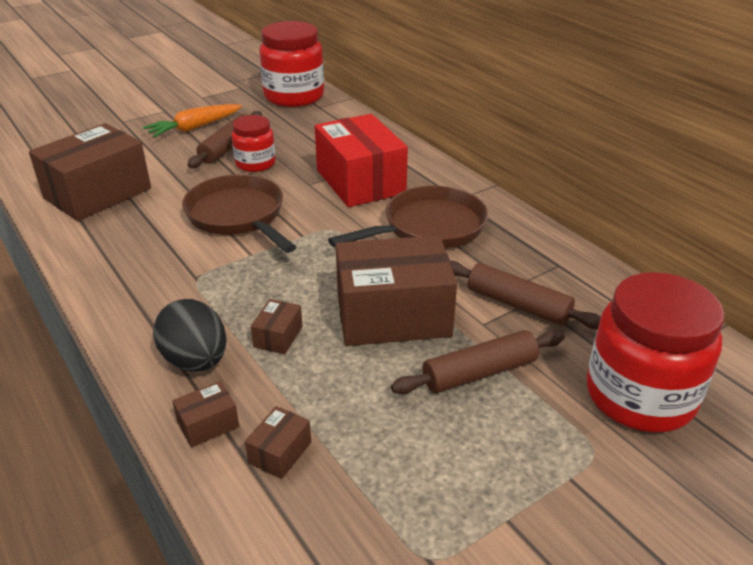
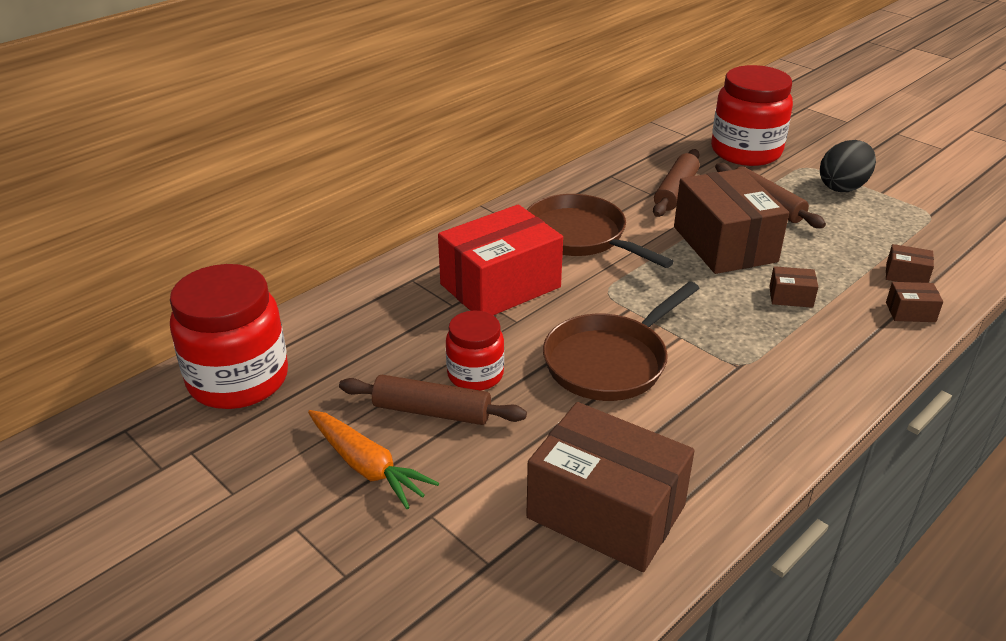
camera: 100 degrees left, 0 degrees up
black egg [153,299,226,371] -> black egg moved to [820,140,876,192]
brown box [172,381,239,448] -> brown box turned 45 degrees counterclockwise [886,282,943,322]

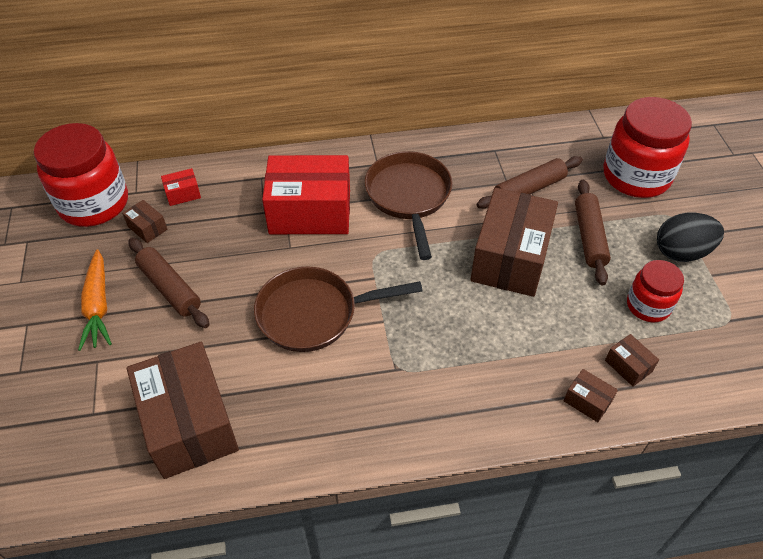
camera: 35 degrees right, 15 degrees up
red jar [446,311,504,391] -> red jar moved to [627,260,684,322]
brown box [769,266,818,308] -> brown box moved to [122,200,167,243]
none -> red box [161,168,201,206]

